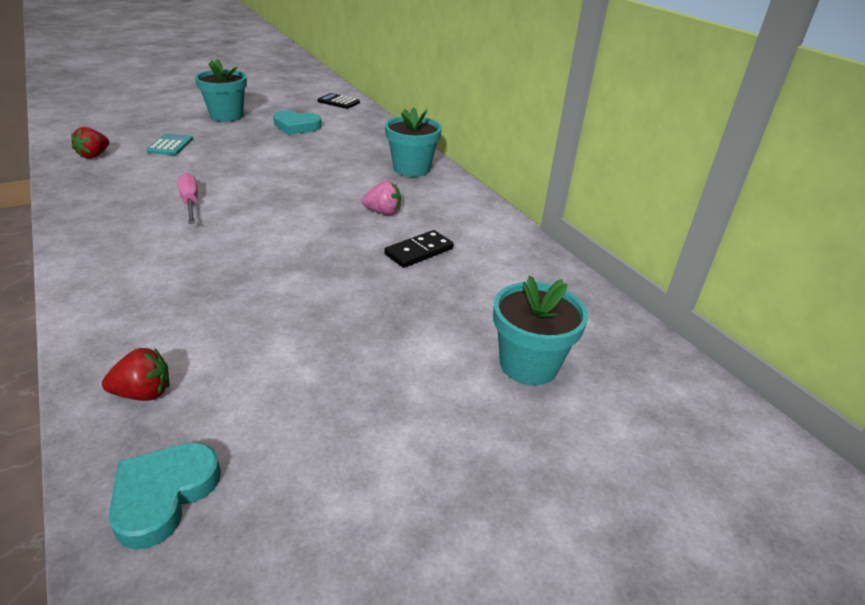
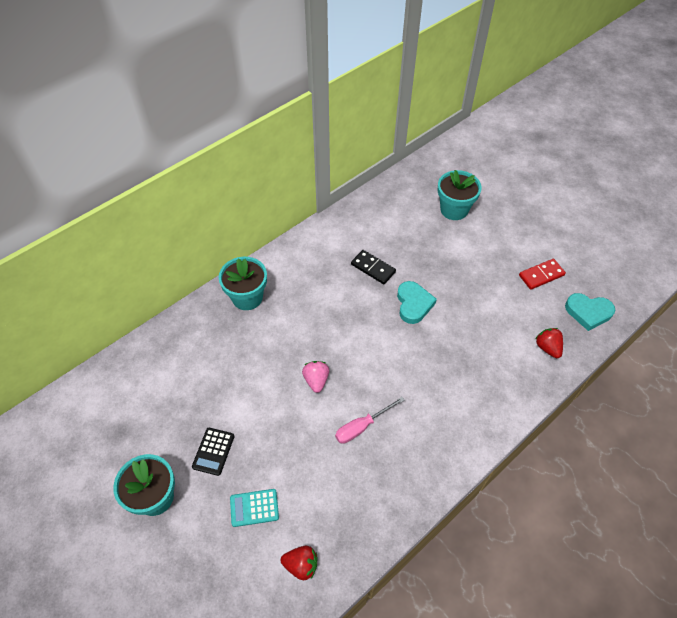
camera: 100 degrees left, 20 degrees up
turquoise heart [273,110,322,135] -> turquoise heart moved to [397,281,437,324]
black calculator [317,93,360,109] -> black calculator moved to [192,428,234,476]
pink strawberry [362,181,401,215] -> pink strawberry moved to [302,361,329,393]
none -> red domino [519,259,566,290]

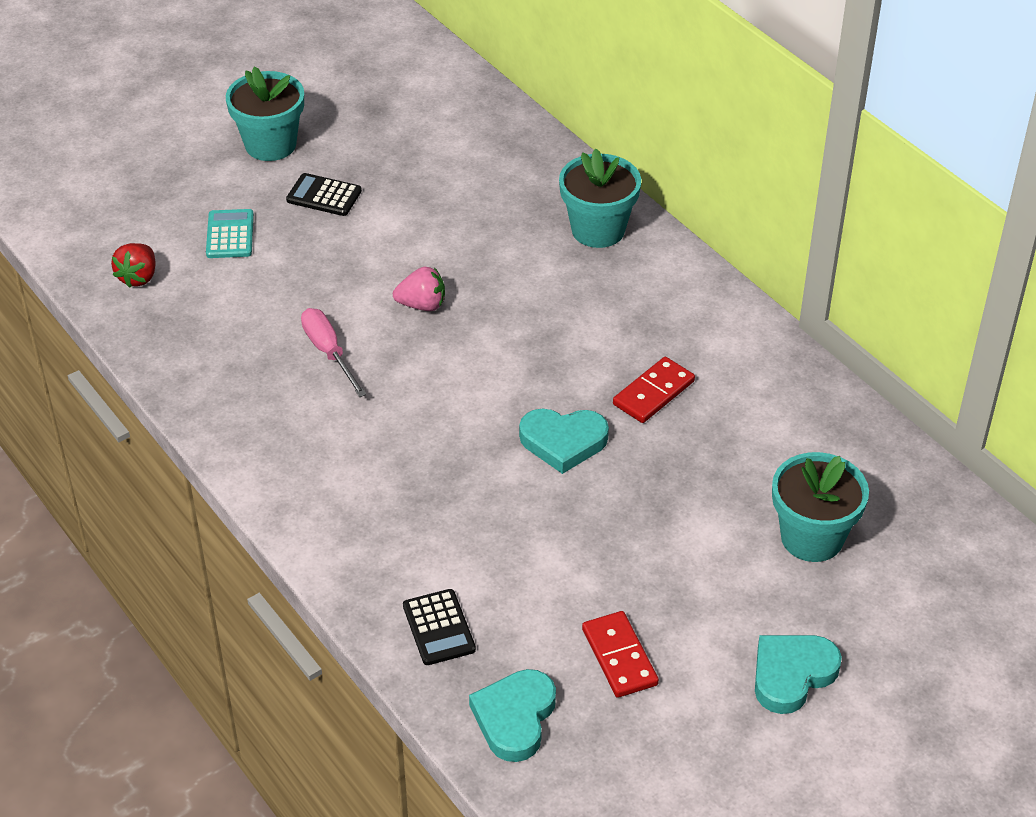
camera: 95 degrees right, 10 degrees down
black domino [351,250,396,284] -> red domino [613,357,695,423]
red strawberry [536,328,563,358] -> black calculator [403,589,476,665]
none -> turquoise heart [755,635,842,714]

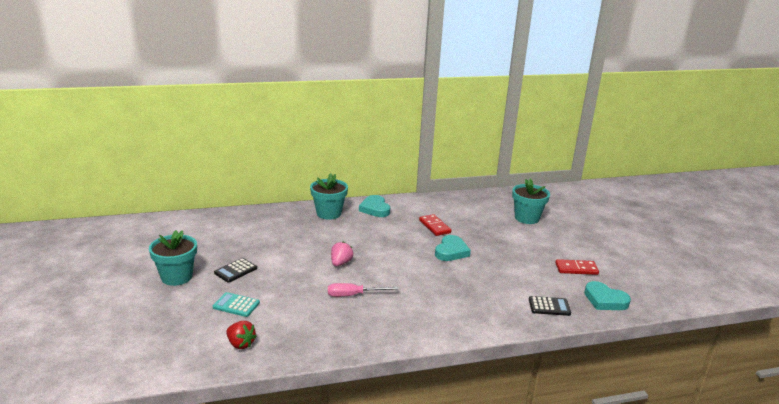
camera: 70 degrees left, 20 degrees down
turquoise heart [755,635,842,714] -> turquoise heart moved to [359,195,390,217]

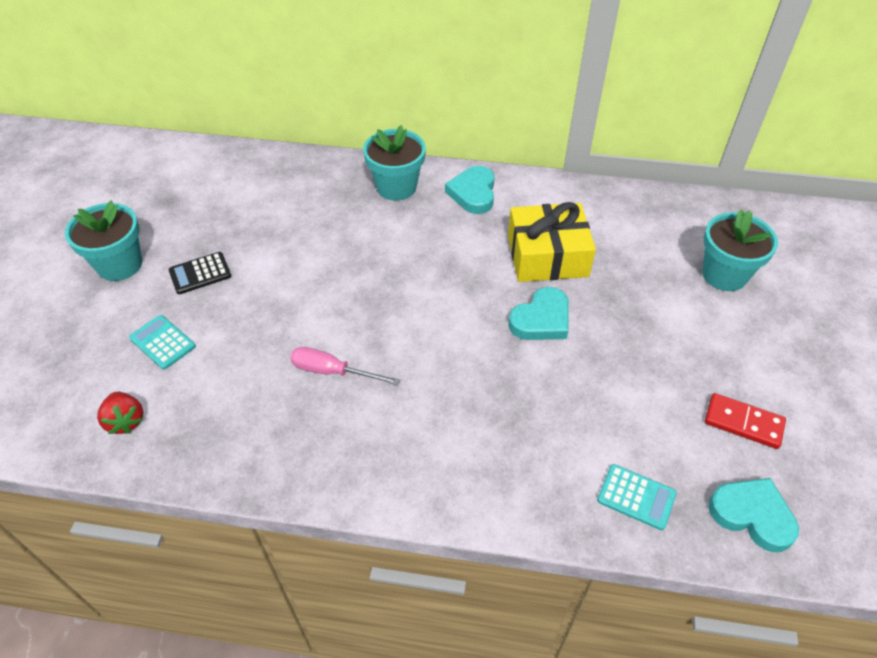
camera: 25 degrees right, 25 degrees up
pink strawberry [331,242,353,266] -> none
red domino [419,214,451,236] -> yellow gift [508,202,596,282]
black calculator [529,296,571,316] -> turquoise calculator [597,464,677,530]
turquoise heart [584,281,631,310] -> turquoise heart turned 150 degrees clockwise [708,478,799,552]

